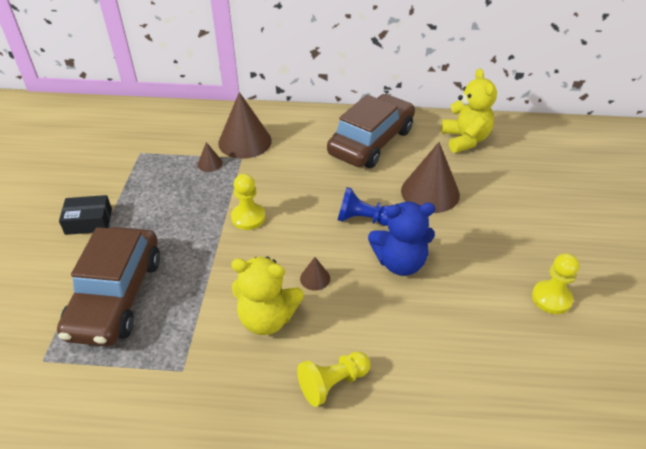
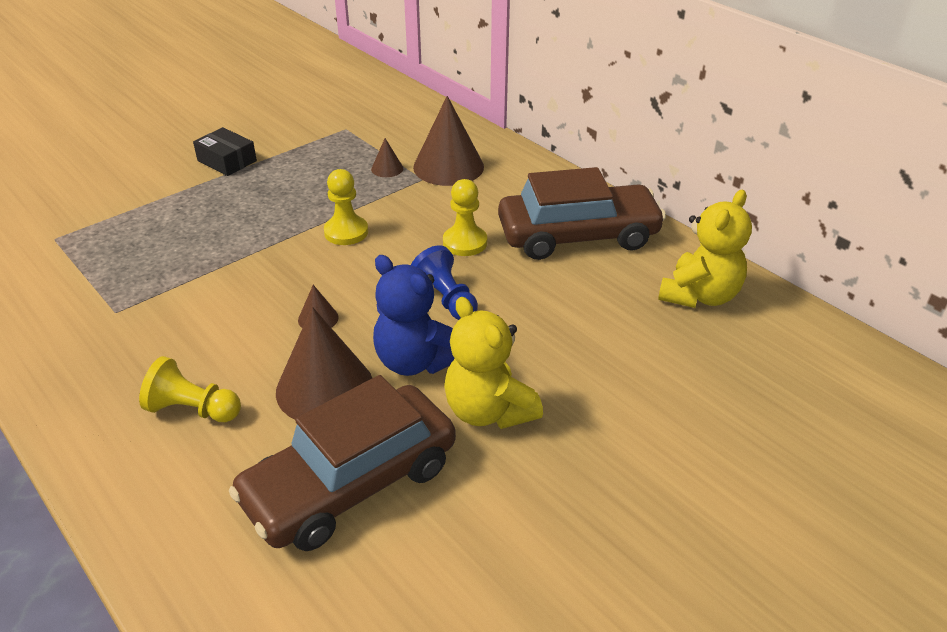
camera: 45 degrees right, 5 degrees down
brown car [57,227,160,346] -> brown car moved to [229,375,456,551]
yellow teddy bear [231,257,304,335] -> yellow teddy bear moved to [444,297,543,429]
brown cone [401,142,460,213] -> brown cone moved to [276,307,372,419]
yellow pawn [532,253,579,314] -> yellow pawn moved to [443,179,487,256]

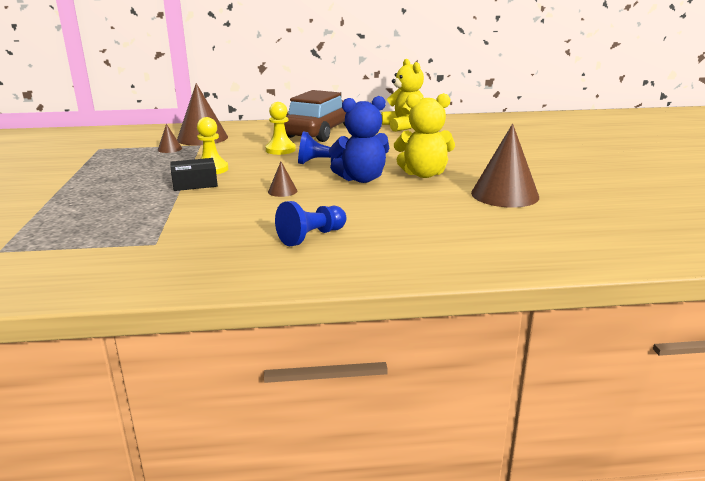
camera: 55 degrees left, 15 degrees down
yellow pawn [139,356,241,422] -> blue pawn [275,201,346,246]
black box [193,127,257,176] -> black box moved to [170,158,218,191]
brown car [229,375,456,551] -> none
brown cone [276,307,372,419] -> brown cone moved to [471,124,539,208]

